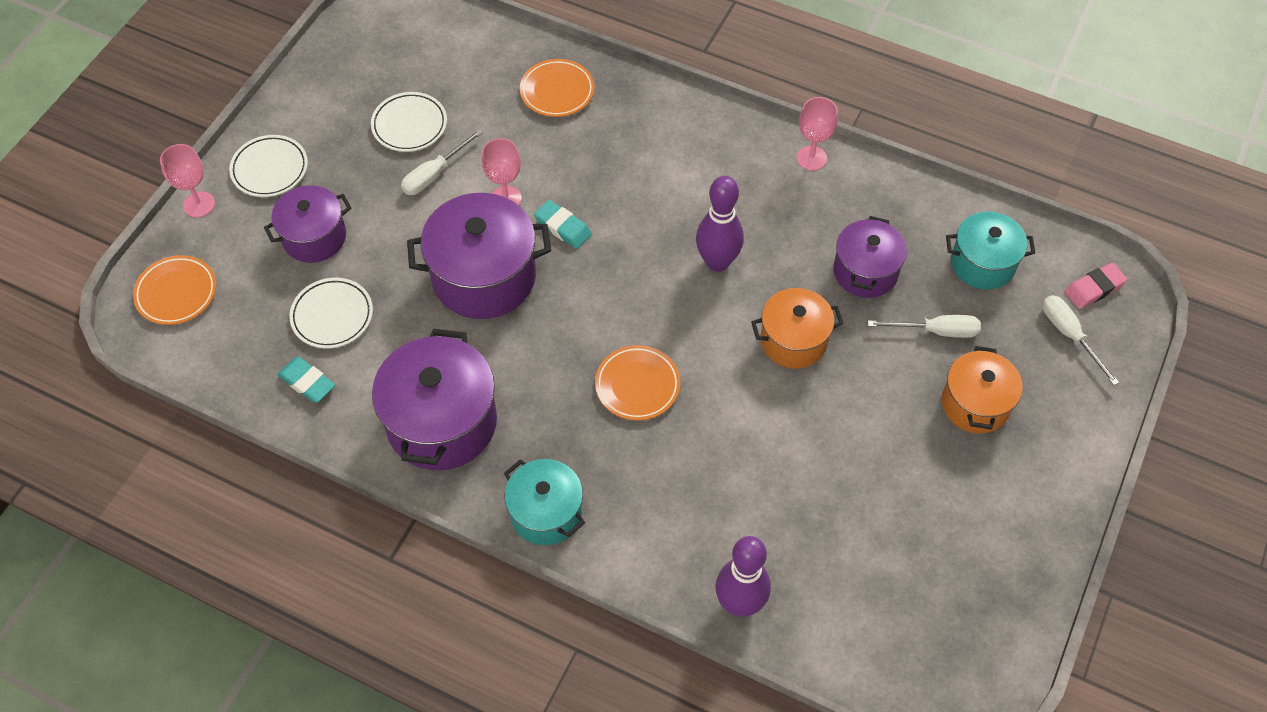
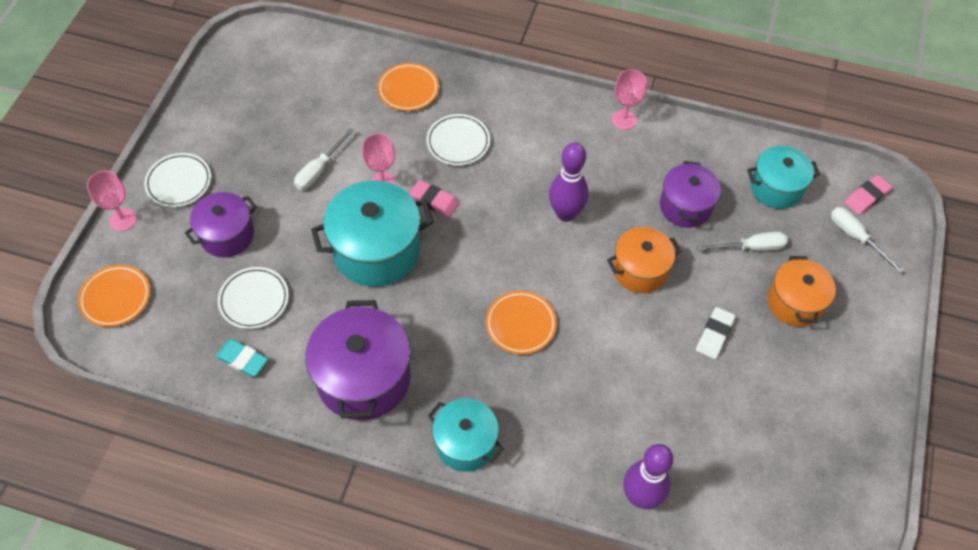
camera: 10 degrees left, 0 degrees up
white plate [371,92,447,152] -> white plate moved to [426,114,490,165]
purple pot [407,193,551,319] -> turquoise pot [311,181,434,287]
turquoise eraser [534,200,592,249] -> pink eraser [409,180,459,217]
none -> white eraser [696,307,735,359]

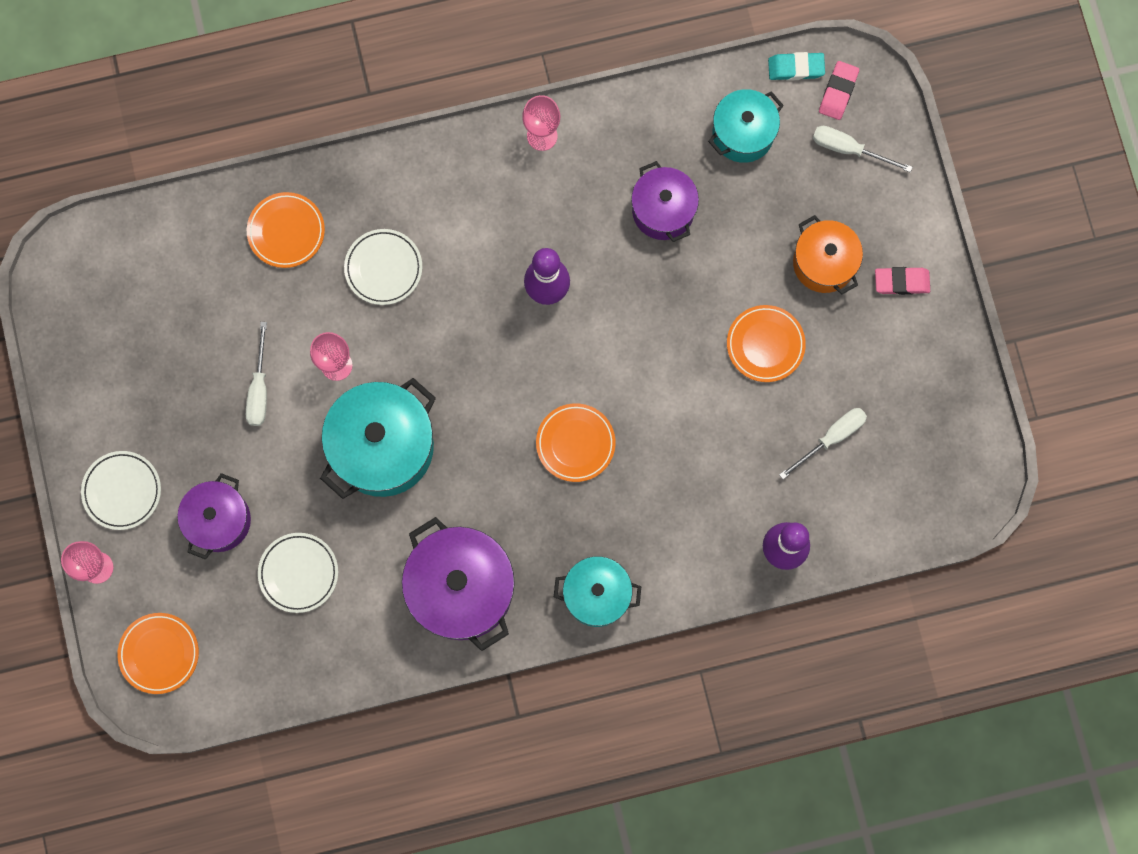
camera: 30 degrees left, 20 degrees up
turquoise eraser [216,339,268,377] -> turquoise eraser moved to [768,52,825,81]
pink eraser [409,180,459,217] -> pink eraser moved to [875,267,930,295]
orange pot [607,227,681,293] -> none
white eraser [696,307,735,359] -> orange plate [727,305,806,382]
white screwdriver [697,231,788,251] -> white screwdriver moved to [779,408,867,479]

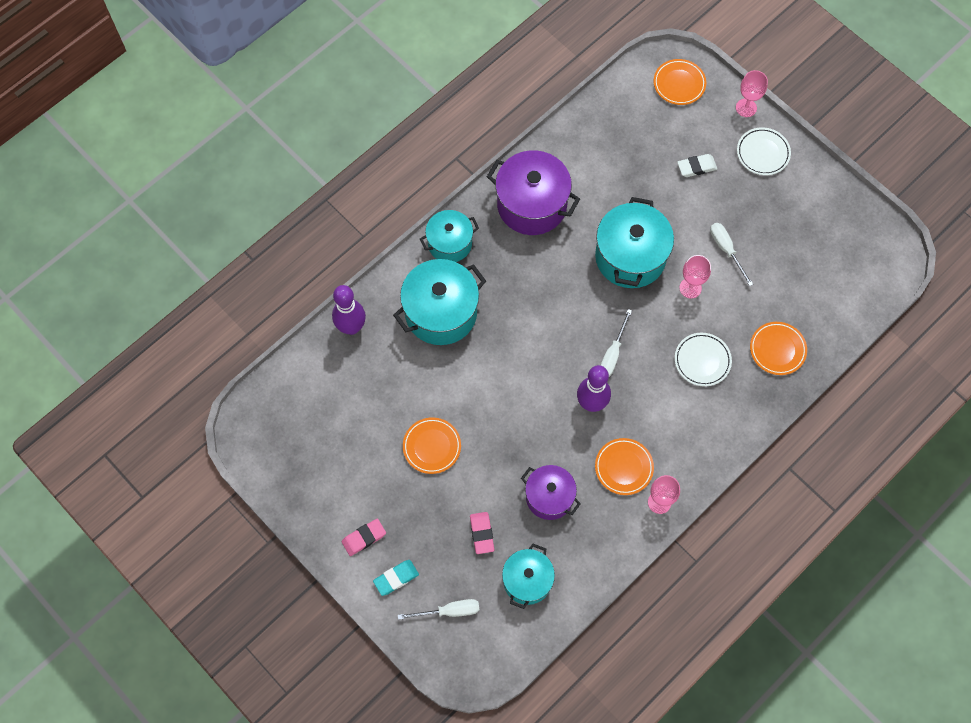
camera: 150 degrees right, 10 degrees down
purple pot [177,473,251,560] -> white eraser [677,154,717,177]
white plate [258,533,338,613] -> none
orange plate [536,403,616,482] -> orange plate moved to [595,438,654,495]
turquoise eraser [768,52,825,81] -> turquoise eraser moved to [373,560,419,596]
white screwdriver [779,408,867,479] -> white screwdriver moved to [600,309,632,377]
orange pot [793,215,863,294] -> none
pink eraser [819,61,859,120] -> pink eraser moved to [470,512,494,554]
none -> turquoise pot [393,259,486,345]

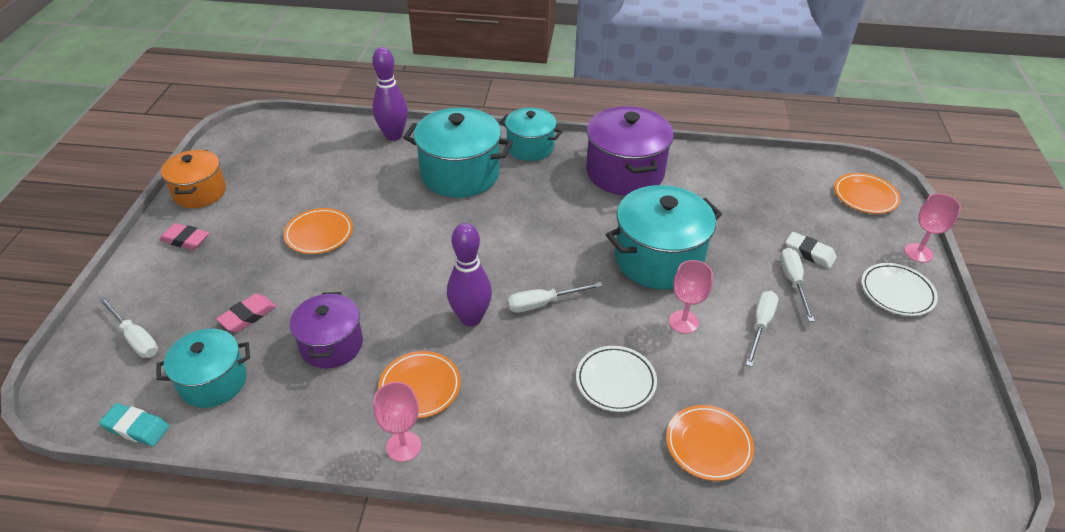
camera: 50 degrees right, 25 degrees down
turquoise eraser [373,560,419,596] -> turquoise eraser moved to [99,403,169,446]
none -> orange pot [161,150,226,208]
none -> white screwdriver [780,248,815,322]

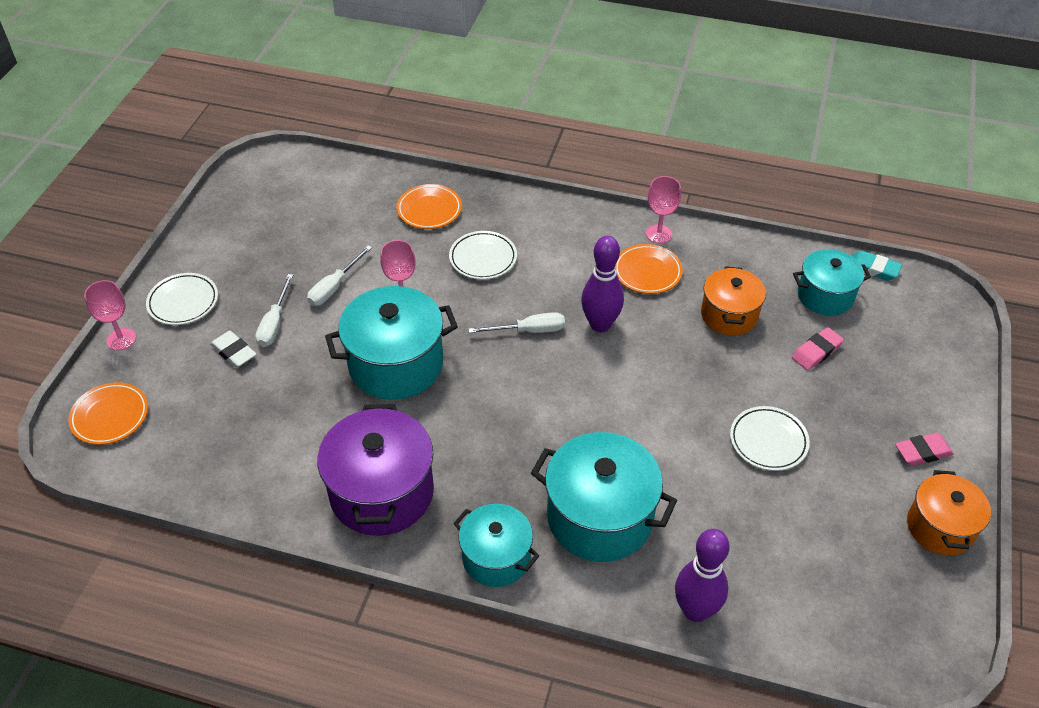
camera: 170 degrees left, 5 degrees up
white screwdriver [99,297,158,358] -> none
pink eraser [159,223,209,250] -> pink eraser turned 45 degrees counterclockwise [895,433,954,466]
orange plate [284,208,353,254] -> white plate [730,406,810,471]
purple pot [290,292,363,369] -> orange pot [701,266,766,336]

